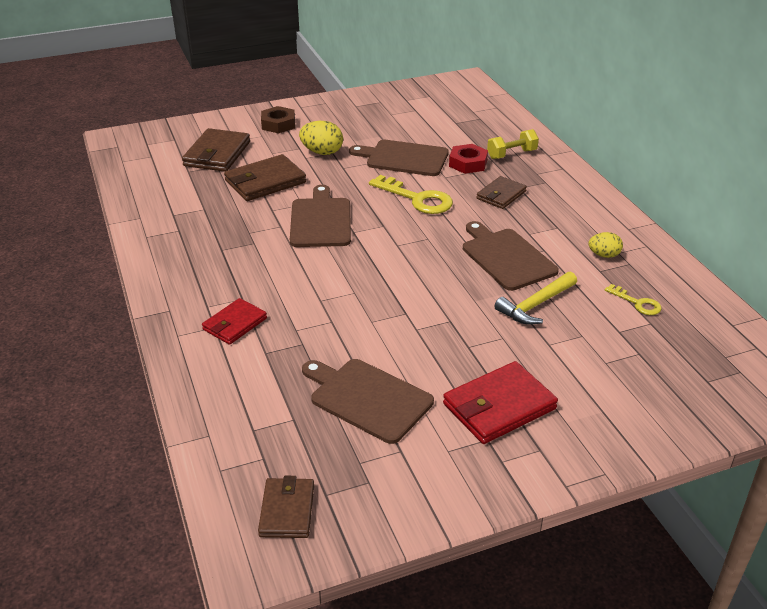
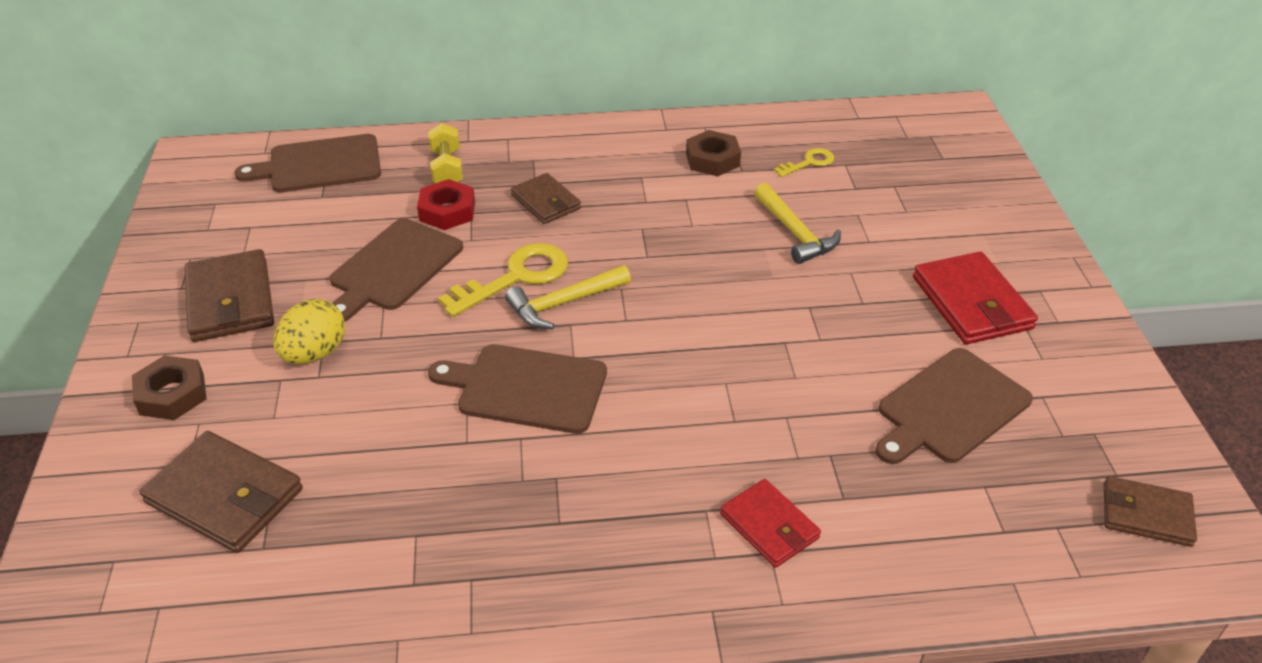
camera: 75 degrees left, 5 degrees up
brown wallet [224,154,306,201] -> brown wallet moved to [185,249,274,342]
brown cutting board [463,221,559,291] -> brown cutting board moved to [234,134,381,192]
yellow egg [588,232,623,258] -> brown nut [686,130,741,176]
none -> yellow hammer [505,265,631,329]

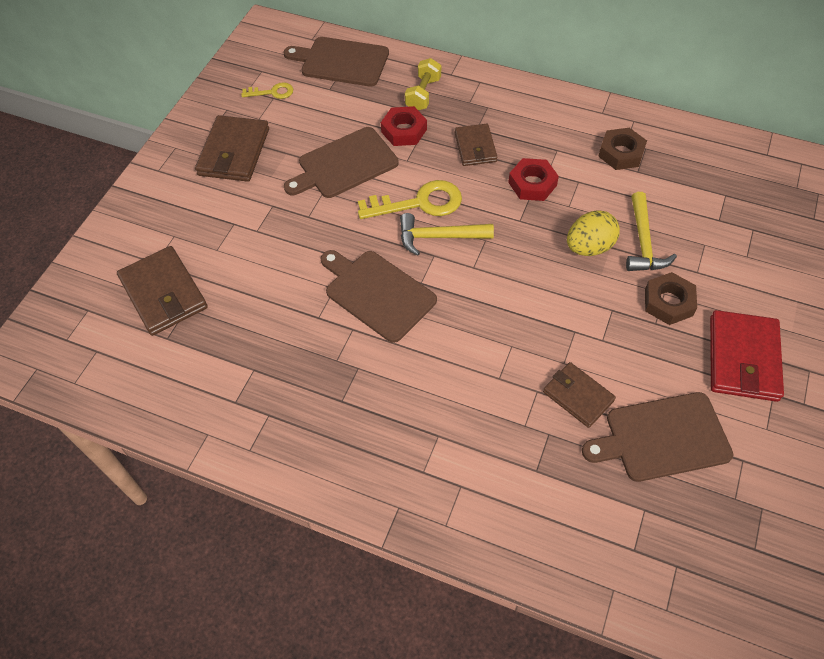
camera: 30 degrees right, 15 degrees up
brown nut [132,355,207,420] -> brown nut moved to [645,272,697,325]
yellow egg [274,299,345,364] -> yellow egg moved to [567,210,620,256]
red wallet [720,479,821,568] -> none
yellow key [774,148,834,177] -> yellow key moved to [241,82,293,99]
brown wallet [1104,476,1197,547] -> brown wallet moved to [543,362,616,428]
none -> red nut [508,158,559,201]

